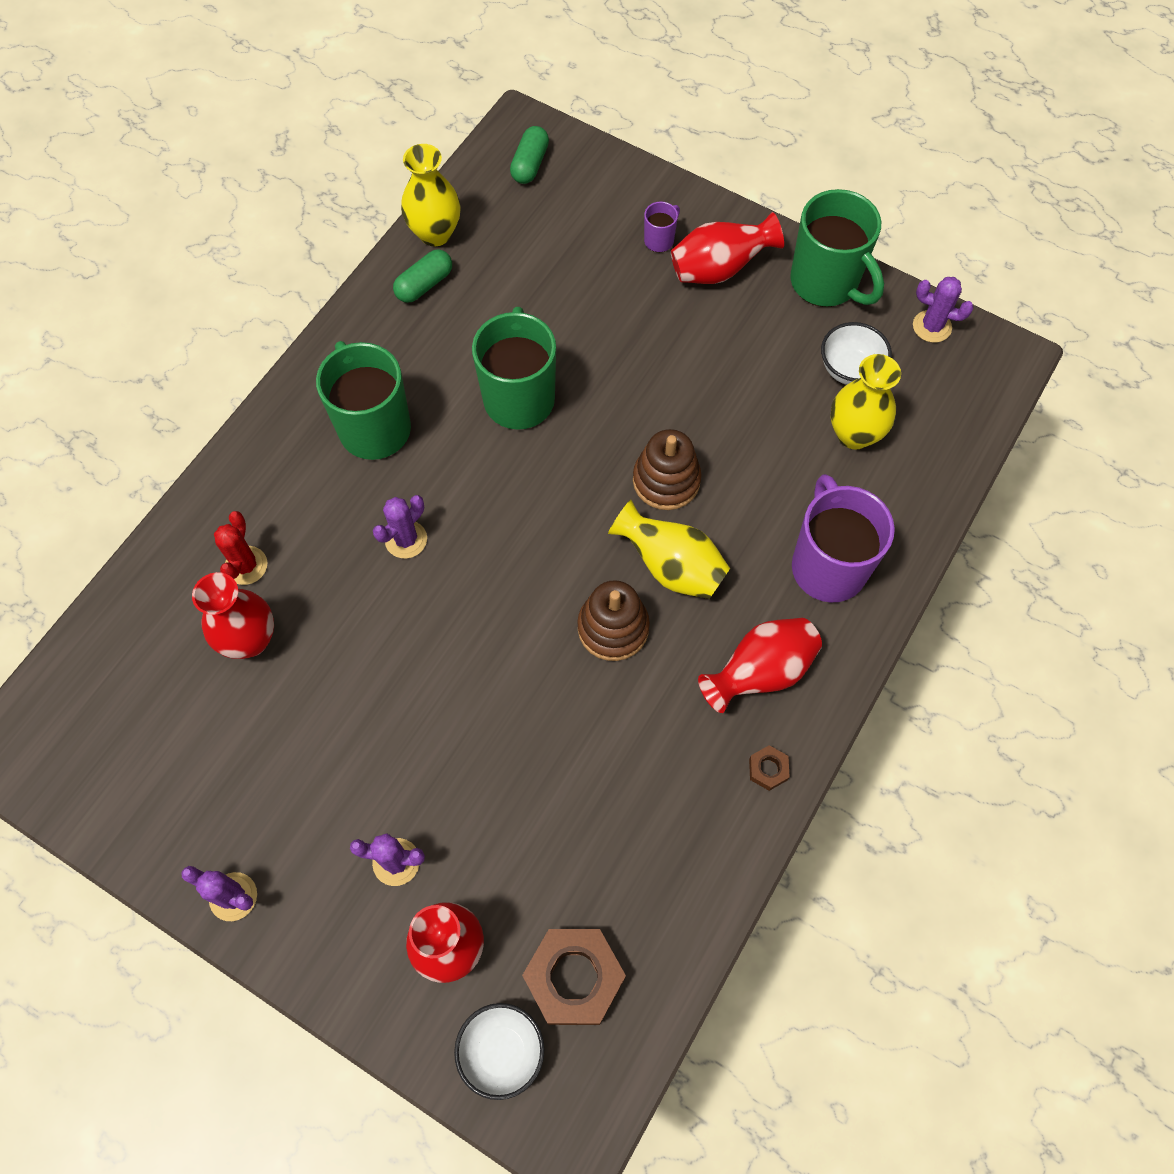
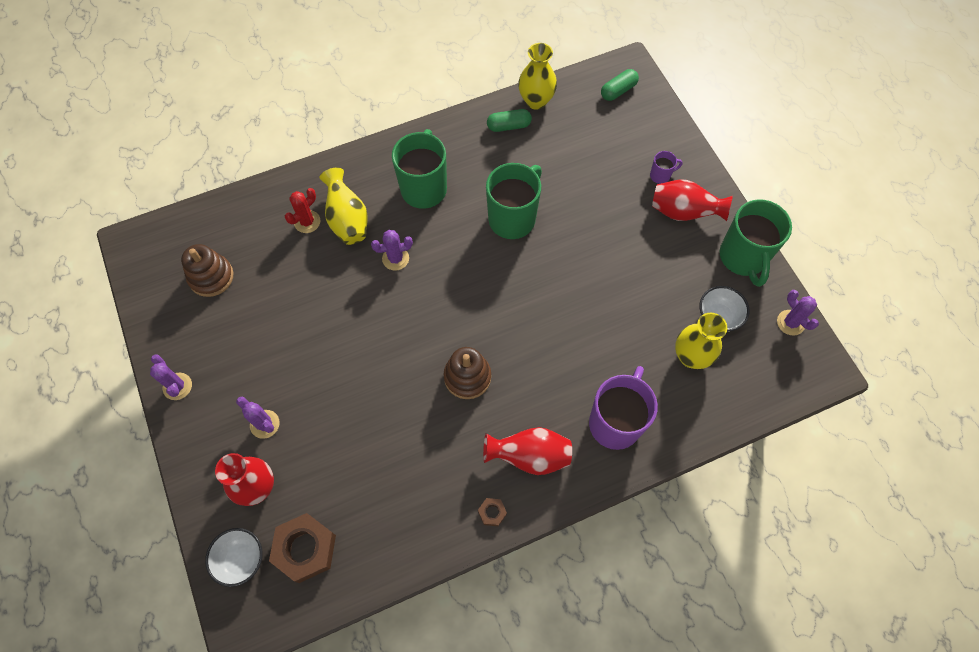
camera: 35 degrees right, 0 degrees up
red vase [192,572,274,659] -> none
yellow vase [608,500,730,599] -> yellow vase moved to [319,168,368,245]
brown stacking toy [633,429,702,510] -> brown stacking toy moved to [181,244,234,297]

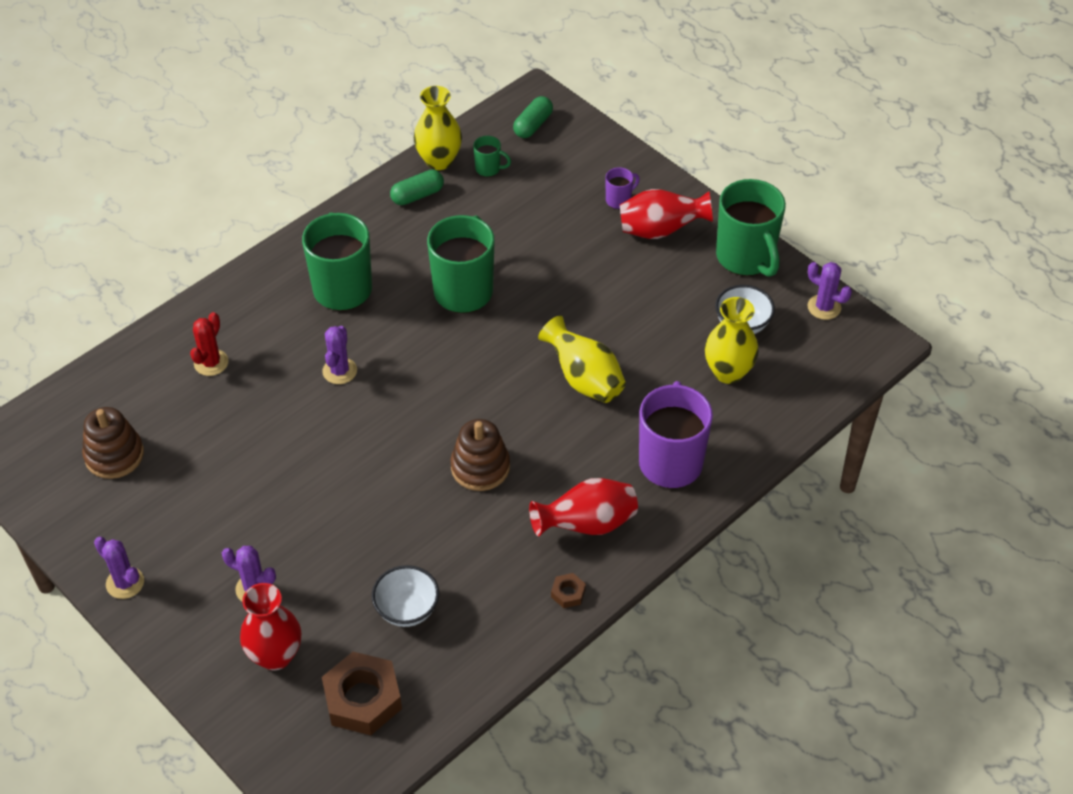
camera: 20 degrees left, 15 degrees down
white bowl [205,528,263,587] -> white bowl moved to [372,565,439,627]
yellow vase [319,168,368,245] -> yellow vase moved to [538,315,626,403]
purple cactus [371,230,413,271] -> purple cactus turned 45 degrees counterclockwise [322,326,357,384]
none -> green mug [473,136,511,177]

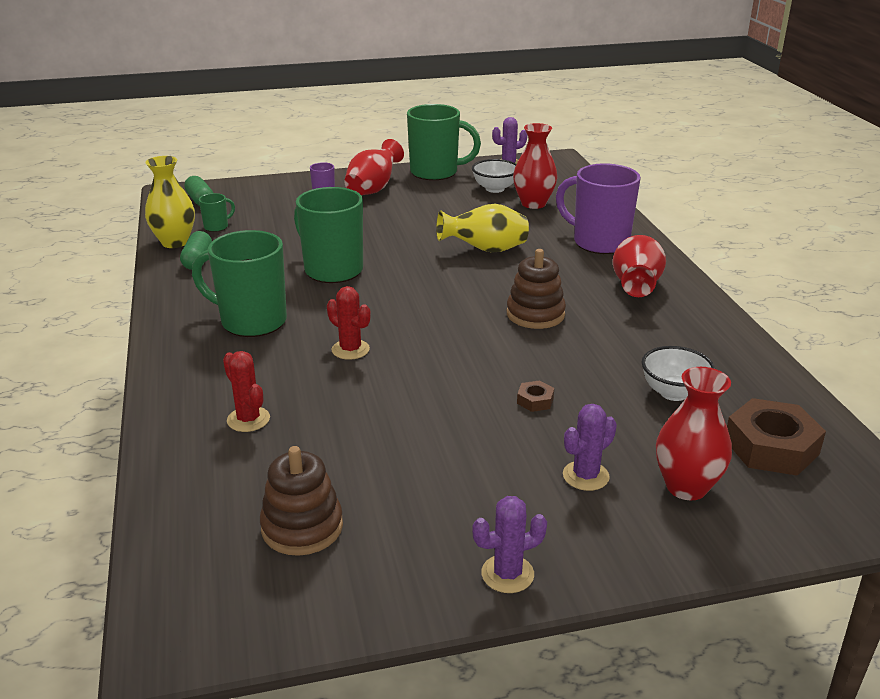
camera: 60 degrees left, 20 degrees down
purple cactus [322,326,357,384] -> red cactus [327,286,371,360]
brown nut [551,573,586,608] -> brown nut moved to [517,380,554,412]
yellow vase [705,297,759,384] -> red vase [513,123,558,209]

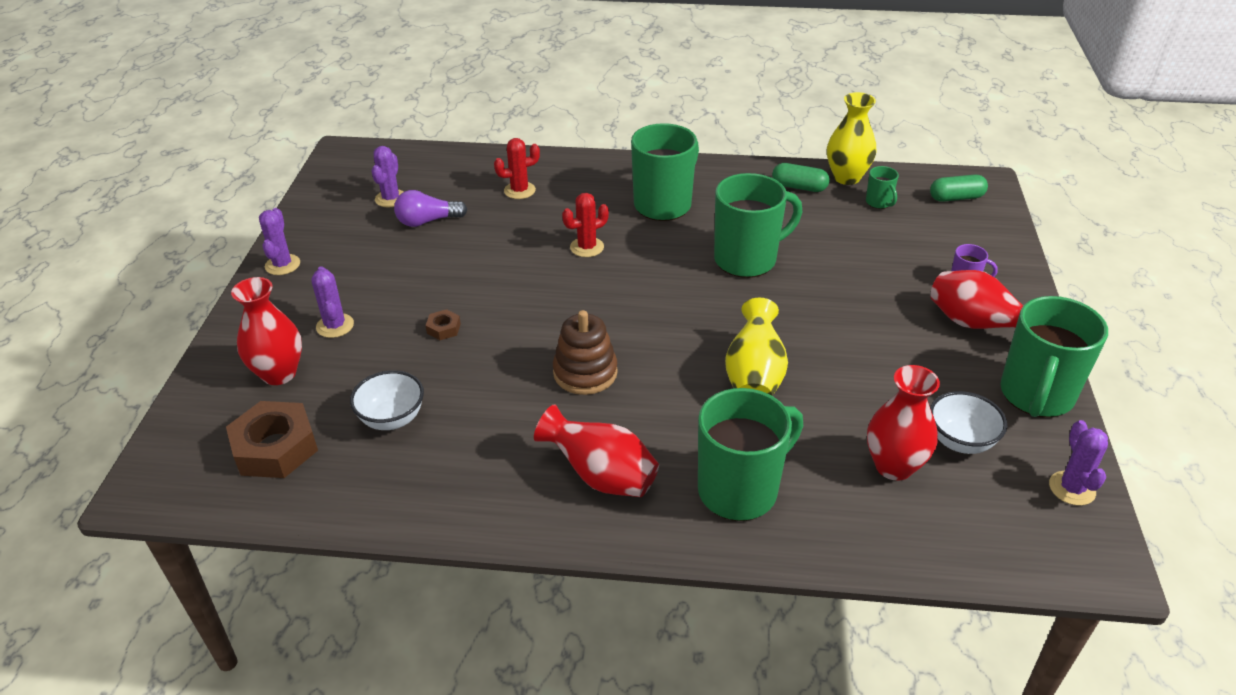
camera: 110 degrees right, 10 degrees up
brown stacking toy [260,446,343,556] -> purple cactus [372,146,404,207]
purple mug [556,163,641,254] -> green mug [698,388,803,521]
none -> purple light bulb [394,190,467,227]

